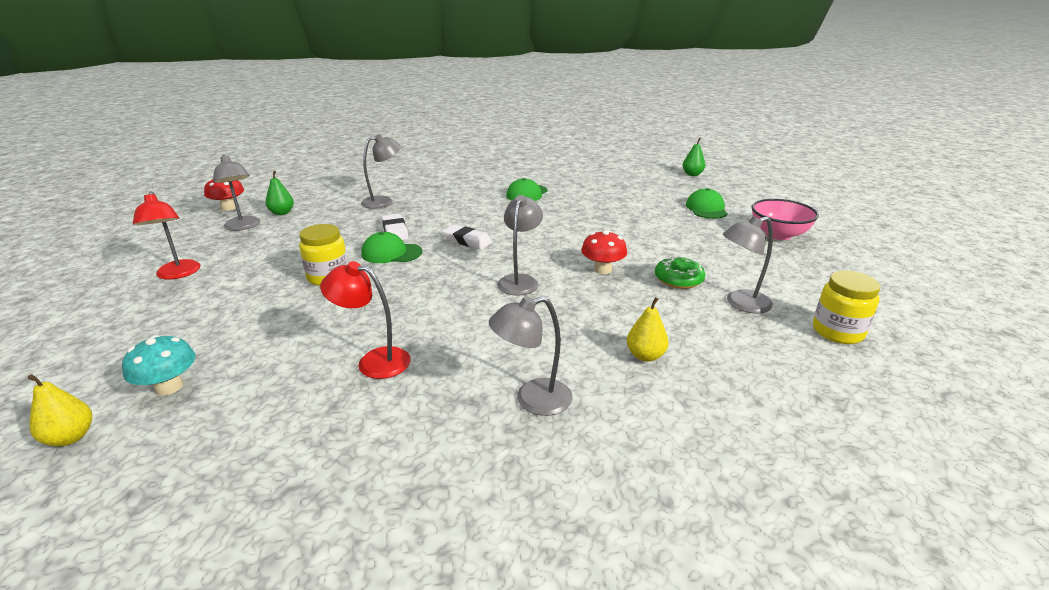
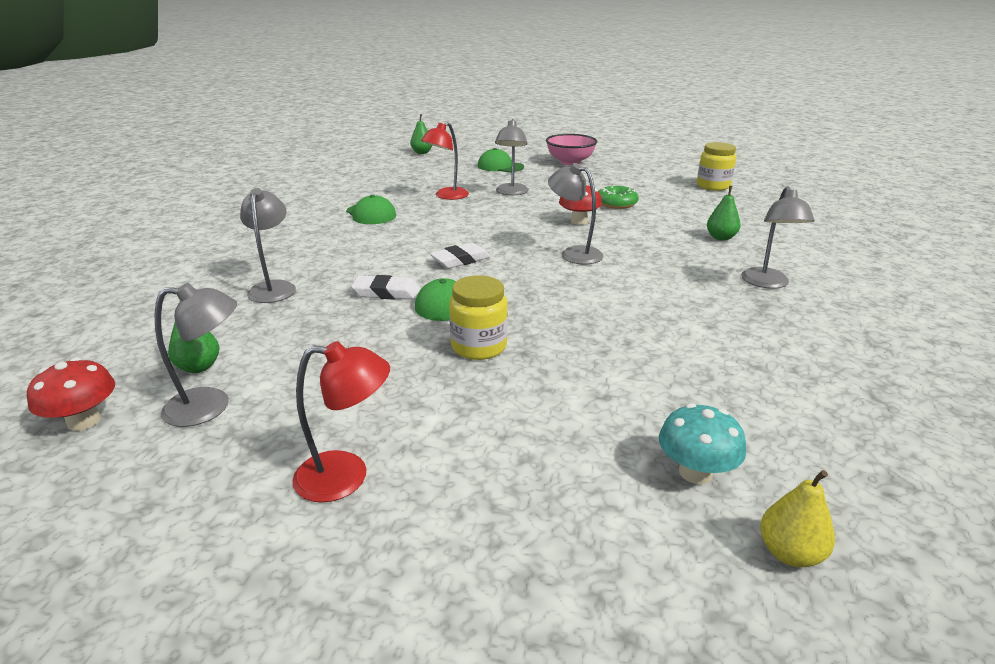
camera: 65 degrees left, 0 degrees up
red lamp [320,261,411,379] -> red lamp moved to [421,122,469,200]
yellow pear [627,297,668,362] -> green pear [707,186,740,241]
grey lamp [722,216,773,314] -> grey lamp moved to [495,119,529,195]

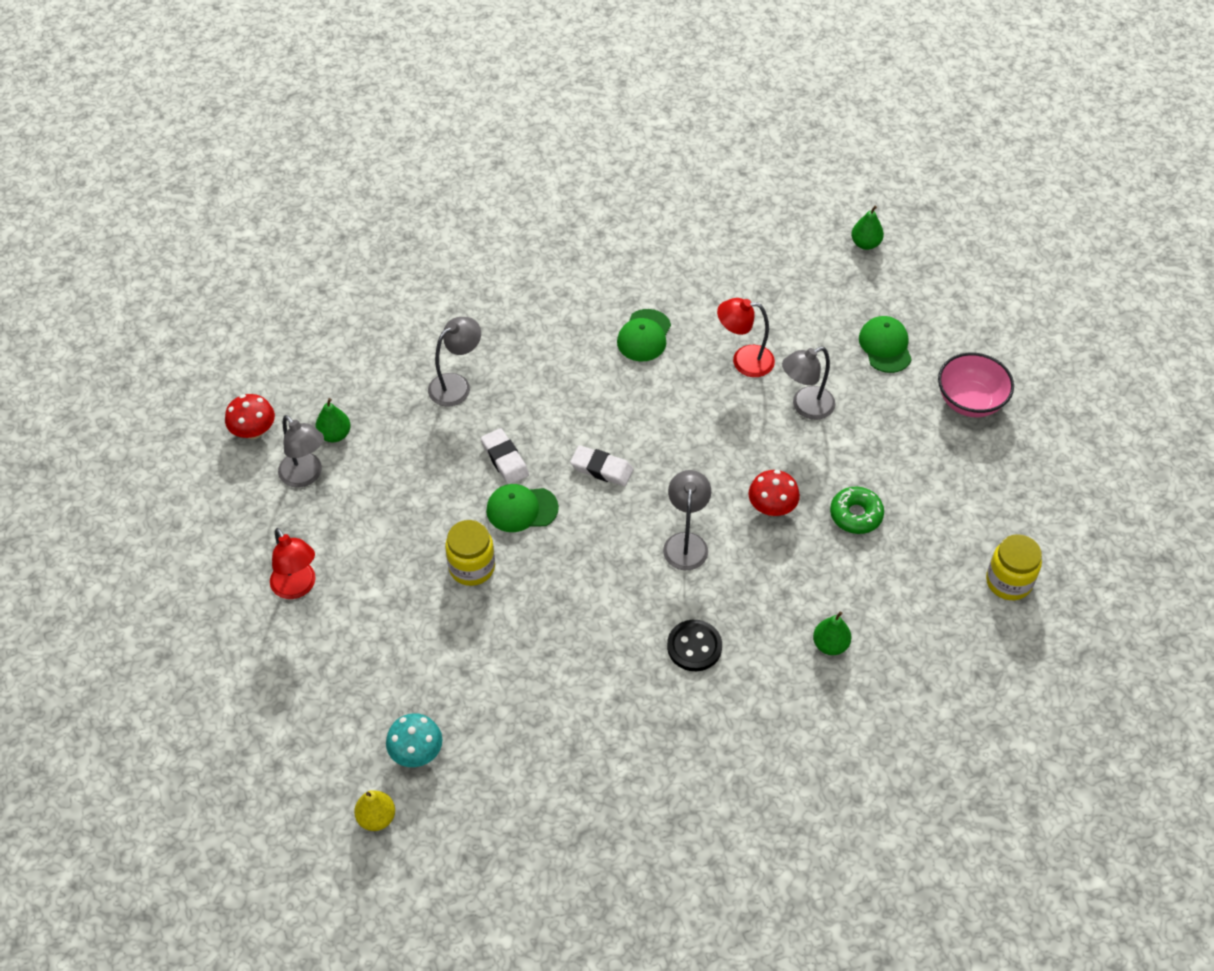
camera: 55 degrees right, 25 degrees up
grey lamp [741,186,814,289] -> none
none -> black button [667,620,722,671]

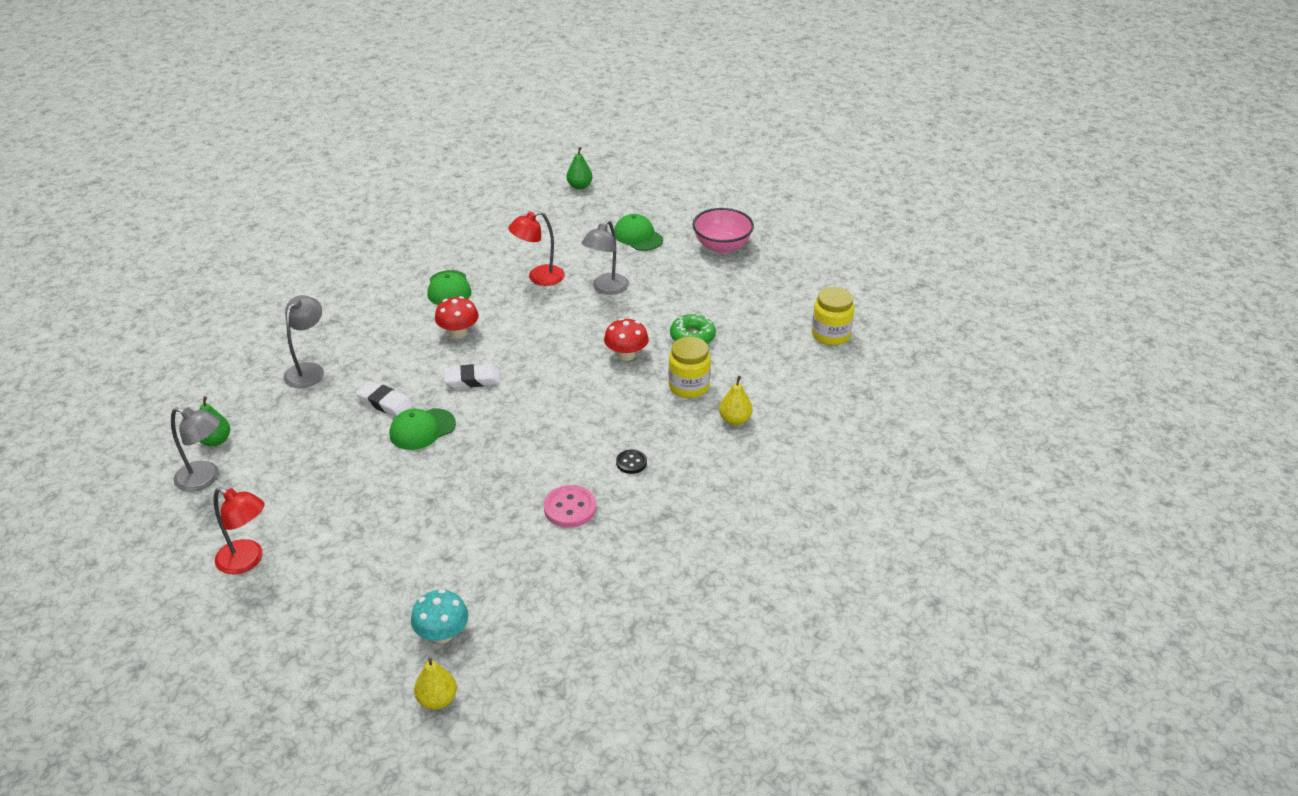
camera: 30 degrees left, 15 degrees down
red mushroom [225,394,275,439] -> red mushroom moved to [435,296,479,338]
yellow jar [445,520,495,586] -> yellow jar moved to [668,337,711,398]
grey lamp [663,470,711,570] -> none
black button [667,620,722,671] -> black button [616,449,647,474], size x0.62
green pear [813,611,851,655] -> yellow pear [719,376,752,425]
none -> pink button [544,485,596,528]

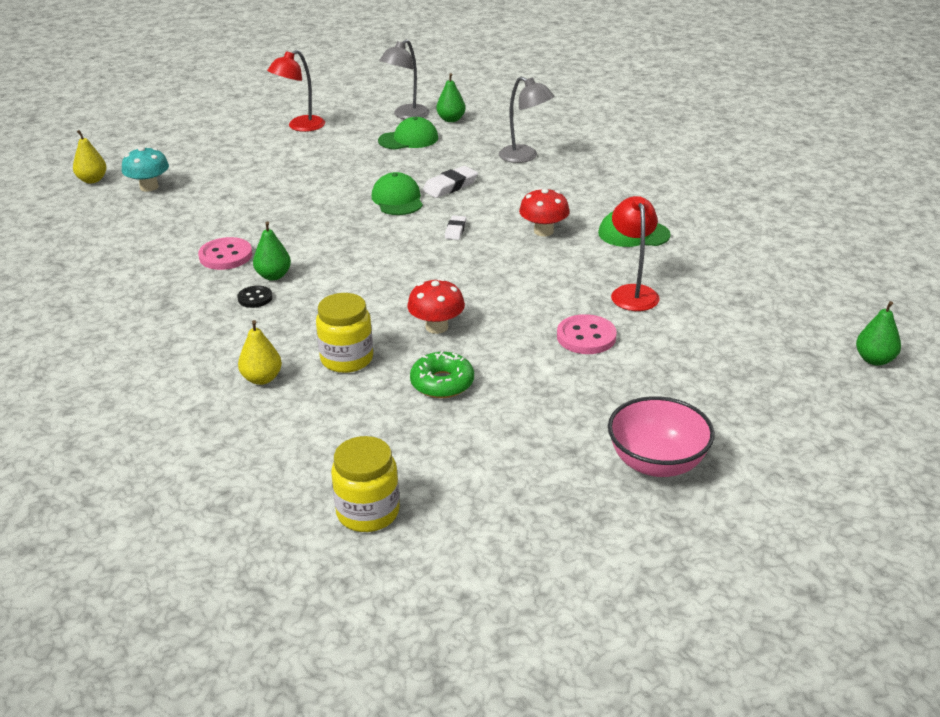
camera: 110 degrees right, 5 degrees down
white eraser [444,364,500,388] -> white eraser [445,215,467,240], size x0.62
grey lamp [582,220,629,295] -> pink button [557,314,617,354]
green cap [614,214,663,251] -> green cap moved to [378,117,438,149]
none -> green pear [253,221,291,280]

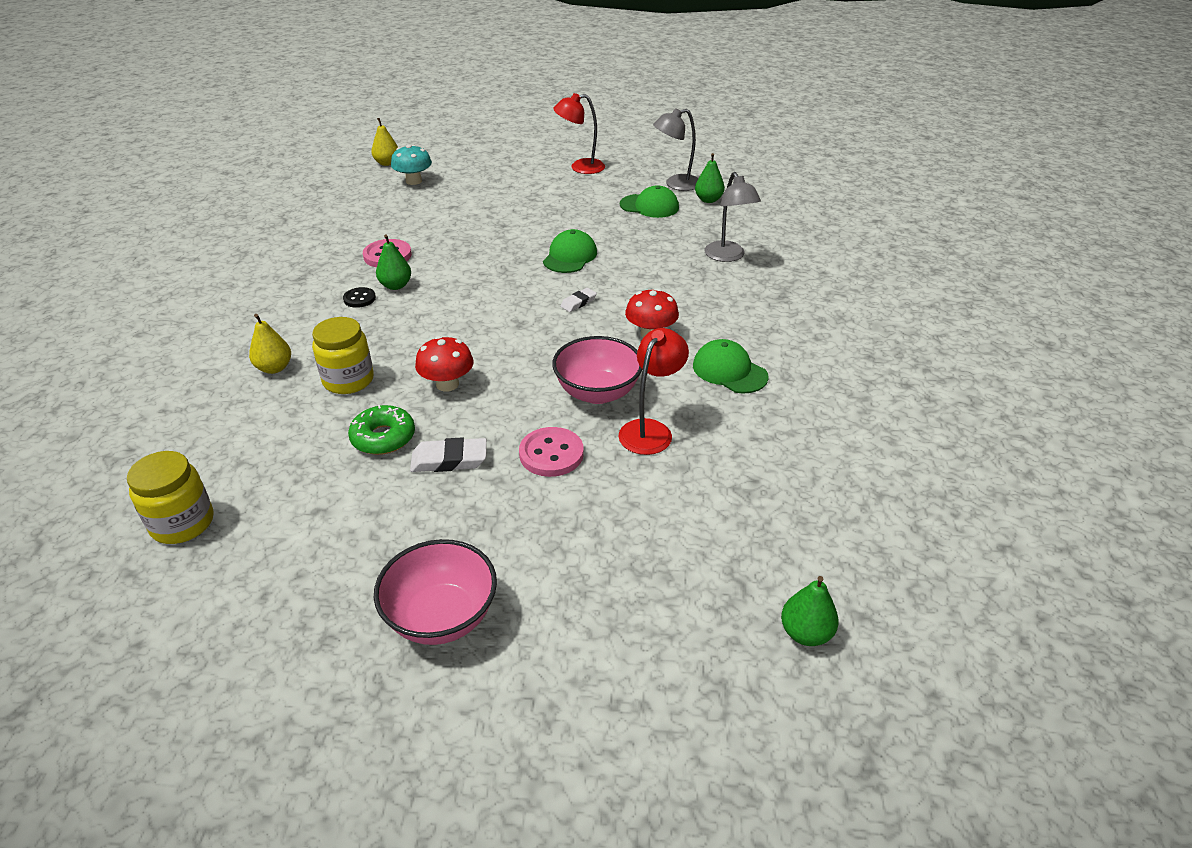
camera: 35 degrees right, 5 degrees up
white eraser [423,166,478,198] -> white eraser moved to [410,437,487,472]
none -> pink bowl [552,336,642,404]

